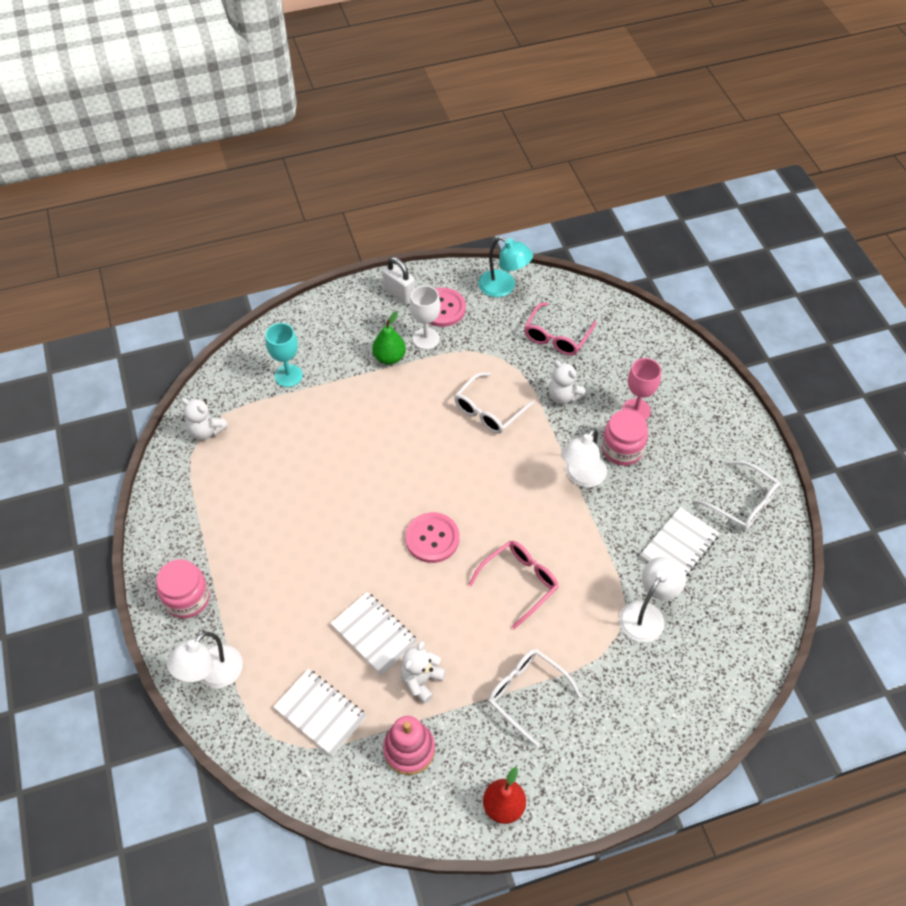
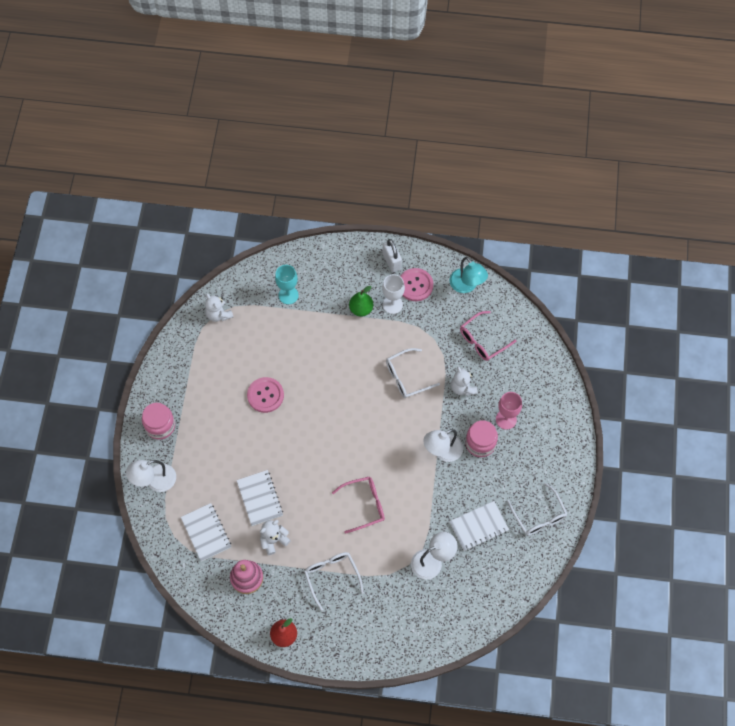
camera: 25 degrees right, 10 degrees up
pink button [405,512,459,563] -> pink button moved to [247,377,284,413]

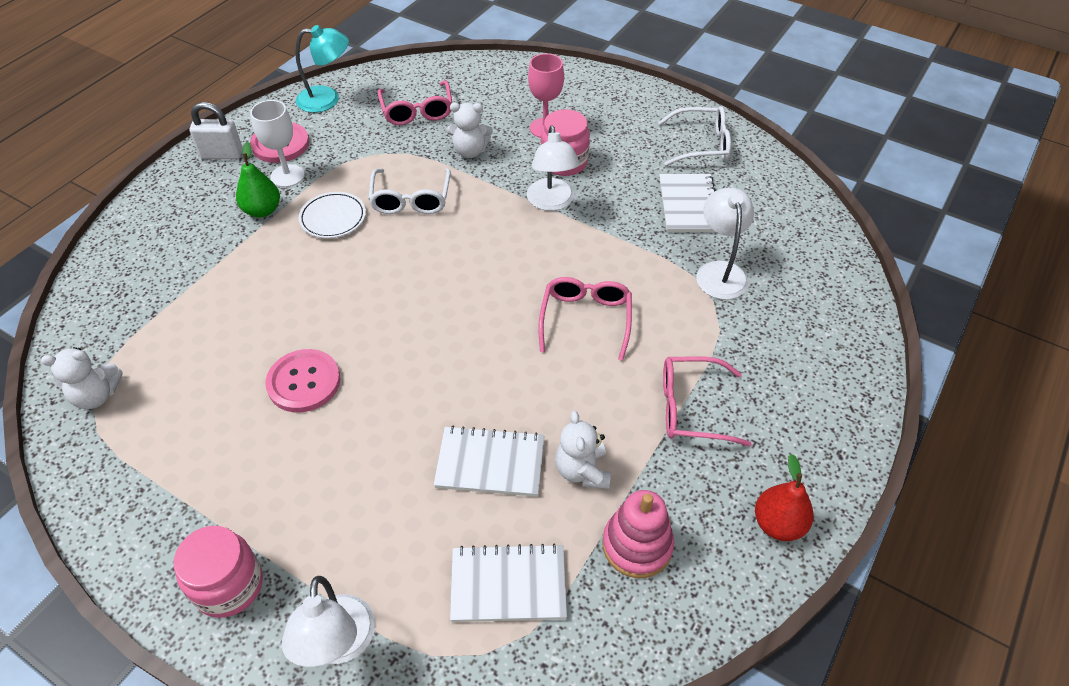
camera: 65 degrees left, 15 degrees down
turquoise goblet [275,265,299,304] -> none
white glasses [304,552,364,611] -> pink glasses [663,356,751,447]
none -> white plate [299,192,366,238]

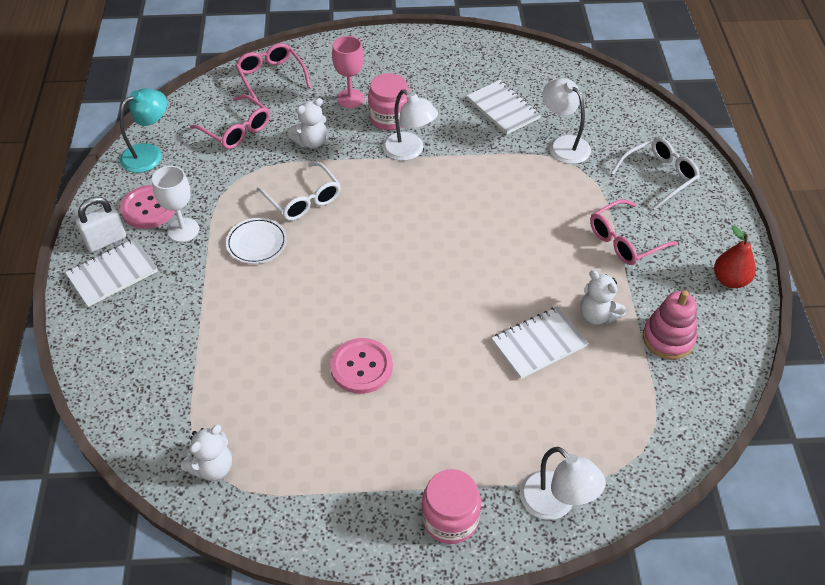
camera: 35 degrees left, 0 degrees up
green pear [236,142,280,218] -> none
white notebook [450,543,567,622] -> white notebook moved to [65,238,158,307]
pink glasses [538,277,632,361] -> pink glasses moved to [235,43,311,102]
white glasses [658,106,731,166] -> white glasses moved to [611,137,700,210]

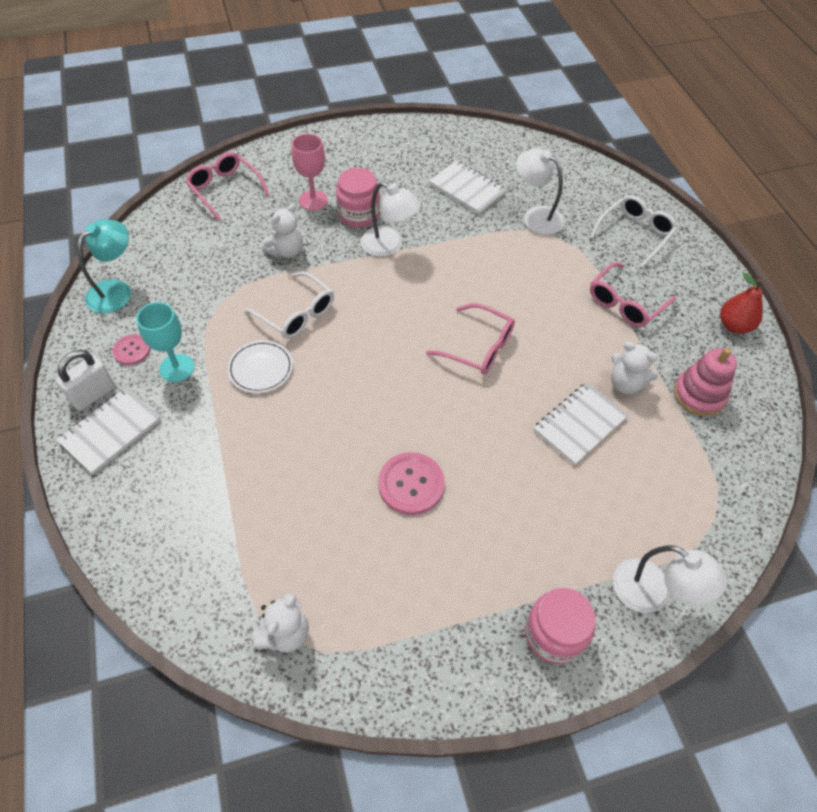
camera: 15 degrees left, 5 degrees up
pink button [120,185,175,229] -> pink button [113,334,151,365], size x0.61
white goblet [152,166,199,242] -> turquoise goblet [136,302,194,382]
pink glasses [190,94,270,149] -> pink glasses moved to [426,303,515,375]

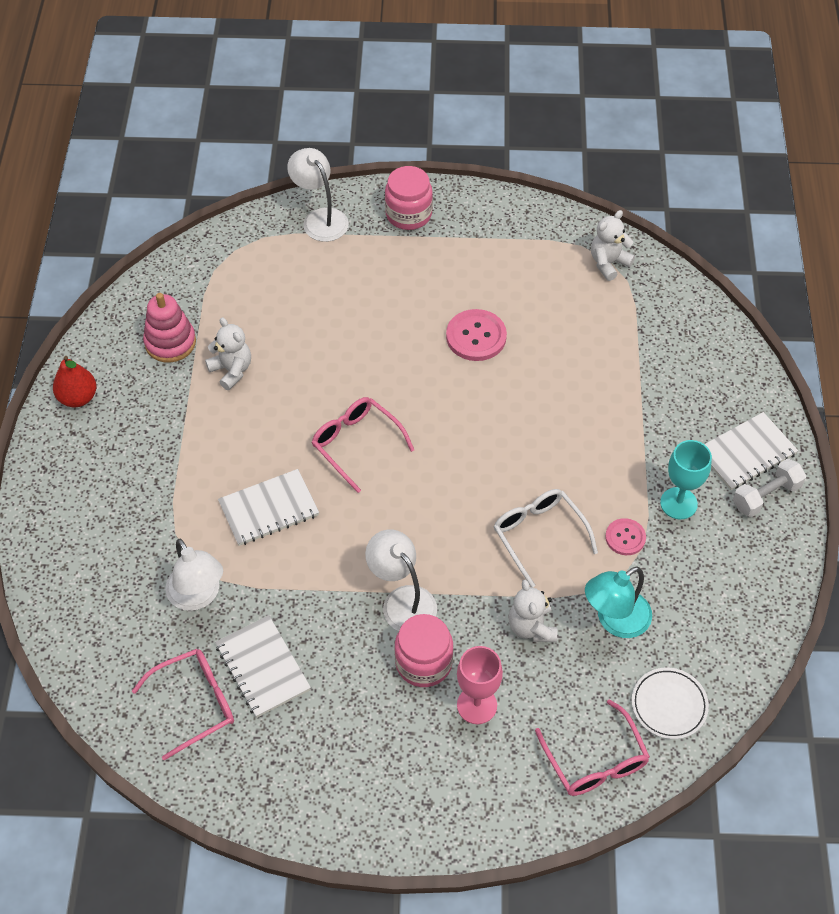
camera: 160 degrees left, 0 degrees up
white padlock [56,350,115,411] -> white dumbbell [733,459,806,517]
turquoise lamp [78,219,131,313] -> turquoise lamp moved to [585,567,652,638]
pink button [113,334,151,365] -> pink button moved to [605,518,646,555]
white plate [227,340,293,393] -> white plate moved to [632,668,709,739]
white teddy bear [262,204,303,258] -> white teddy bear turned 75 degrees counterclockwise [508,580,557,642]
white notebook [534,382,629,465] -> white notebook moved to [218,469,319,546]
white glasses [590,195,678,268] -> none
pink glasses [590,262,676,327] -> pink glasses moved to [132,649,234,761]

